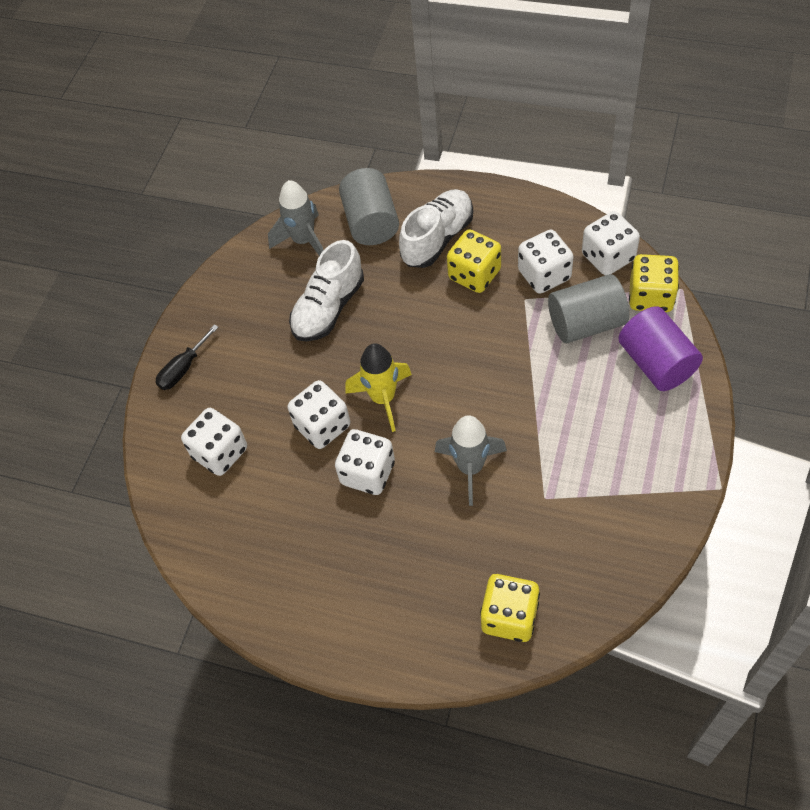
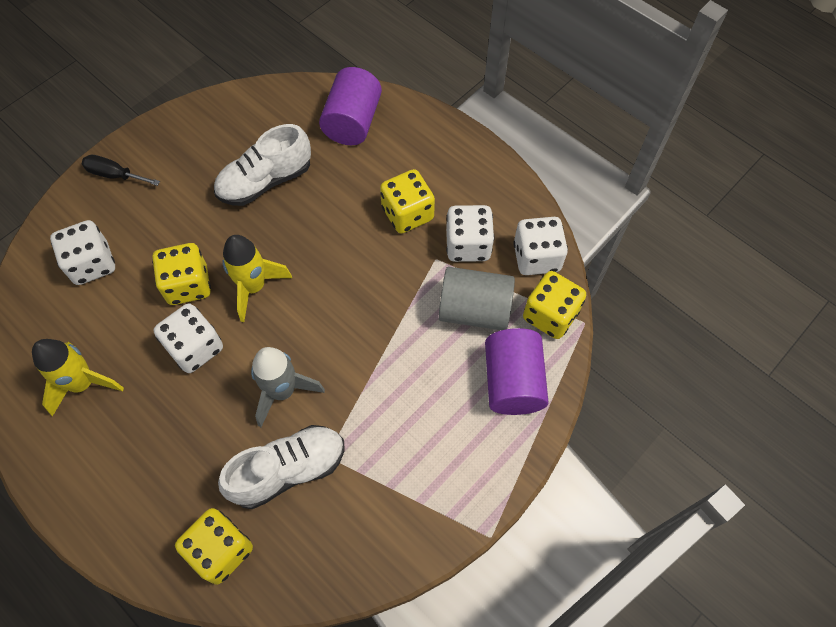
camera: 20 degrees right, 5 degrees up
black screwdriver [155,324,219,390] -> black screwdriver turned 45 degrees clockwise [82,155,160,186]
grey rocket [268,180,324,256] -> none
white dice [287,380,350,449] -> yellow dice [152,243,211,305]
grey cylinder [339,168,399,245] -> purple cylinder [319,67,382,145]
white shoe [399,189,473,268] -> white shoe moved to [218,425,344,509]
none -> yellow rocket [32,339,124,416]

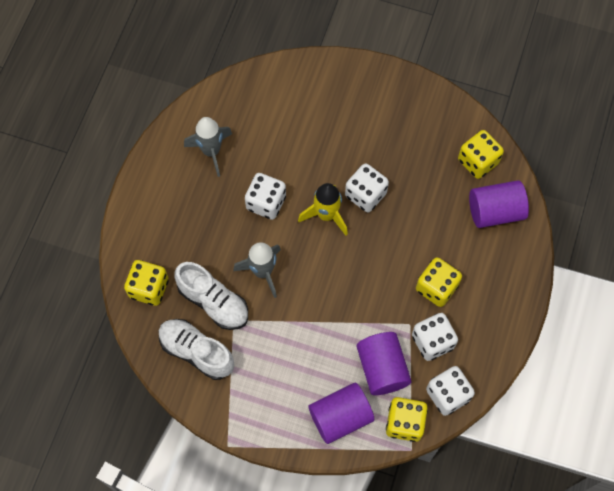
camera: 65 degrees right, 5 degrees up
yellow rocket [32,339,124,416] -> grey rocket [184,117,232,177]
white dice [50,220,115,285] -> white dice moved to [345,163,389,212]
black screwdriver [82,155,160,186] -> none
yellow dice [152,243,211,305] -> yellow dice moved to [458,130,504,179]
white shoe [214,124,311,206] -> white shoe moved to [159,319,234,380]
grey cylinder [439,267,515,330] -> purple cylinder [357,332,411,395]

